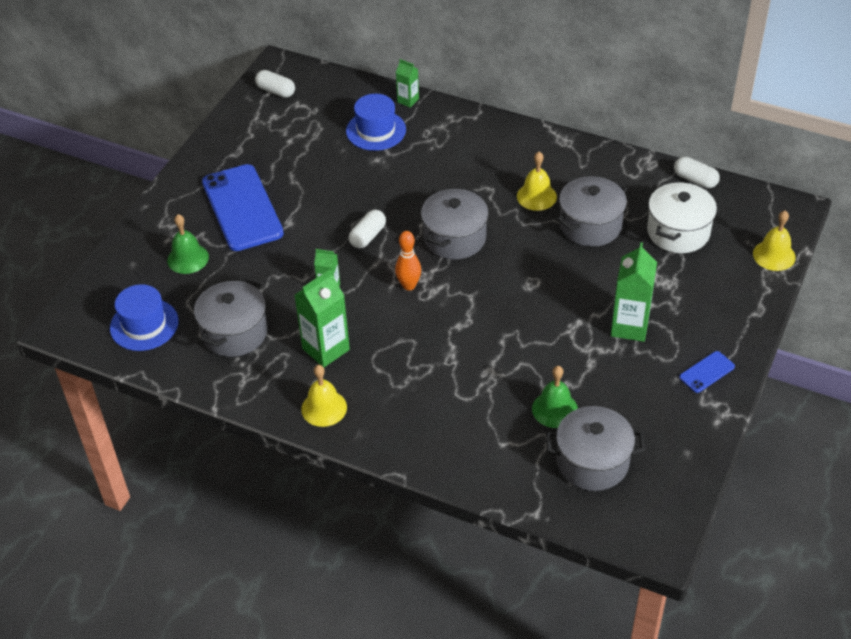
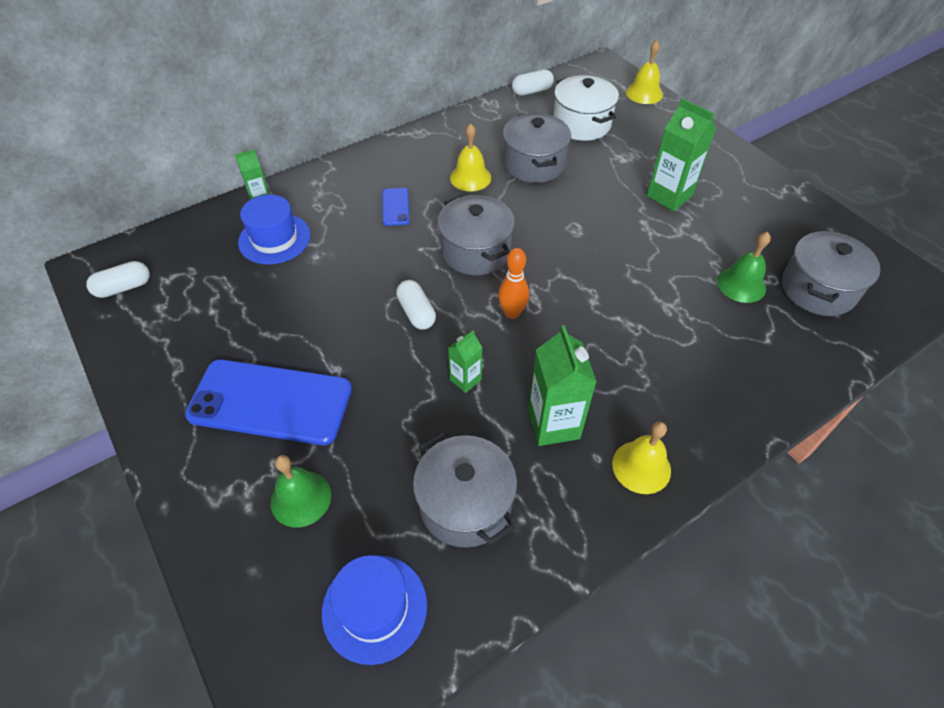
camera: 60 degrees left, 5 degrees up
blue phone [679,351,735,393] -> blue phone moved to [382,188,410,226]

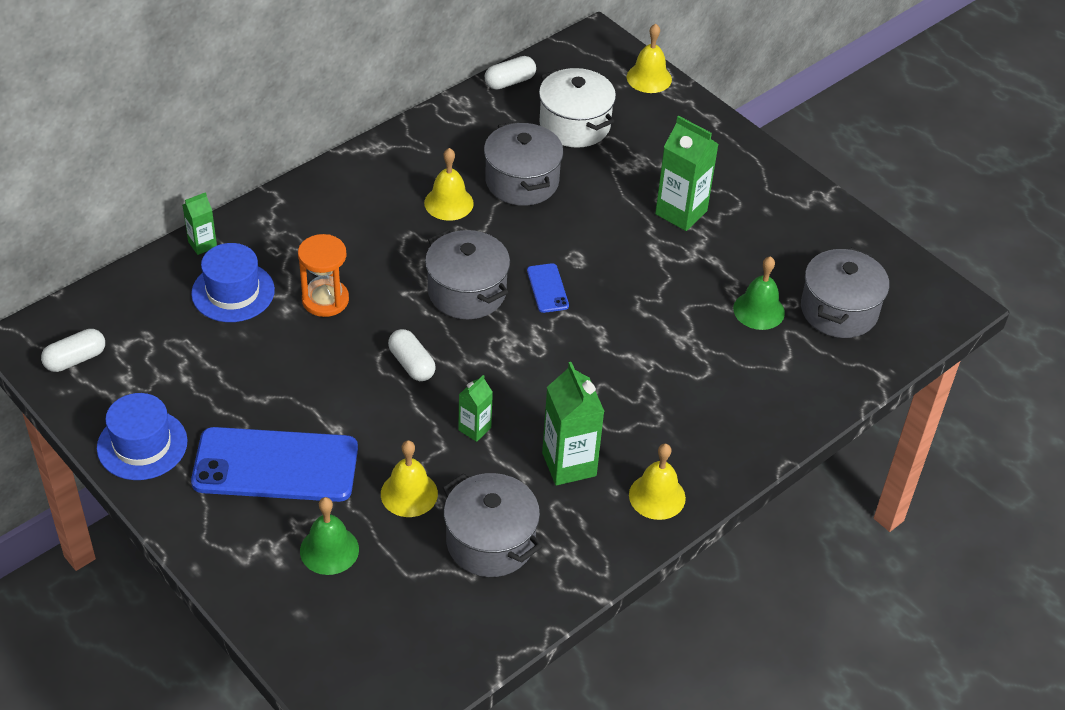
camera: 10 degrees left, 5 degrees down
blue hat [322,555,427,665] -> blue hat moved to [97,393,188,480]
blue phone [382,188,410,226] -> blue phone moved to [527,263,569,313]
orange bowling pin [498,248,529,319] -> none
none -> orange hourglass [298,234,349,317]
none -> yellow bell [381,440,438,517]

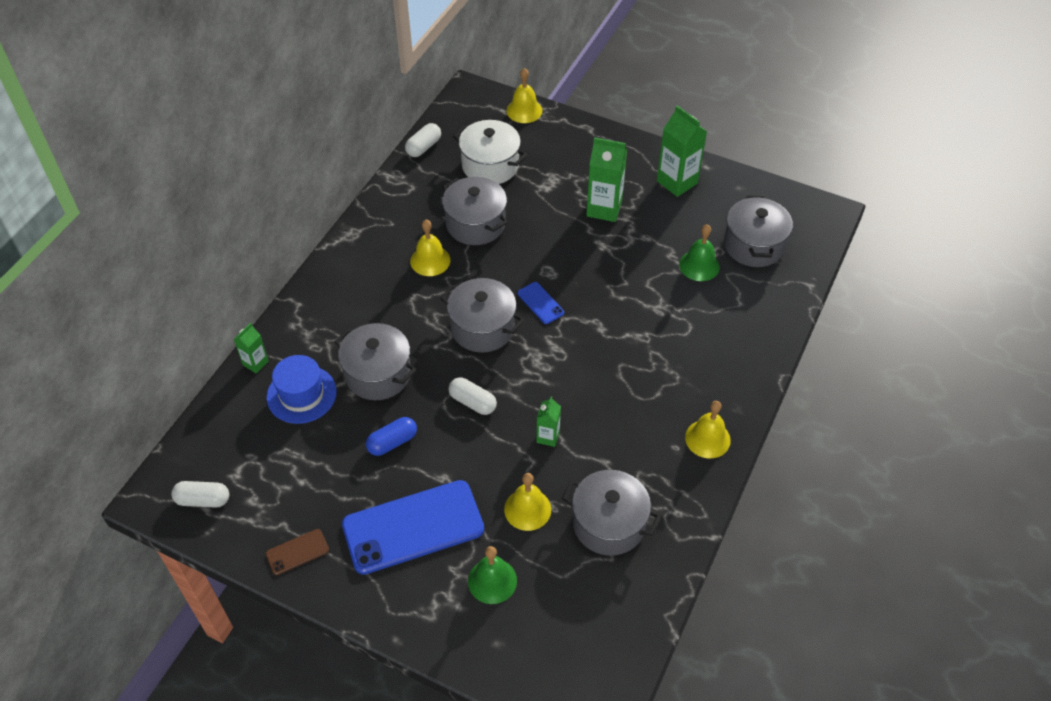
camera: 20 degrees left, 5 degrees up
white capsule [41,329,105,372] -> white capsule turned 60 degrees clockwise [171,481,229,508]
blue hat [97,393,188,480] -> brown phone [266,529,329,575]
orange hourglass [298,234,349,317] -> grey pot [334,323,416,400]
green carton [542,362,605,486] -> green carton moved to [657,106,707,197]
none -> blue capsule [366,417,417,456]

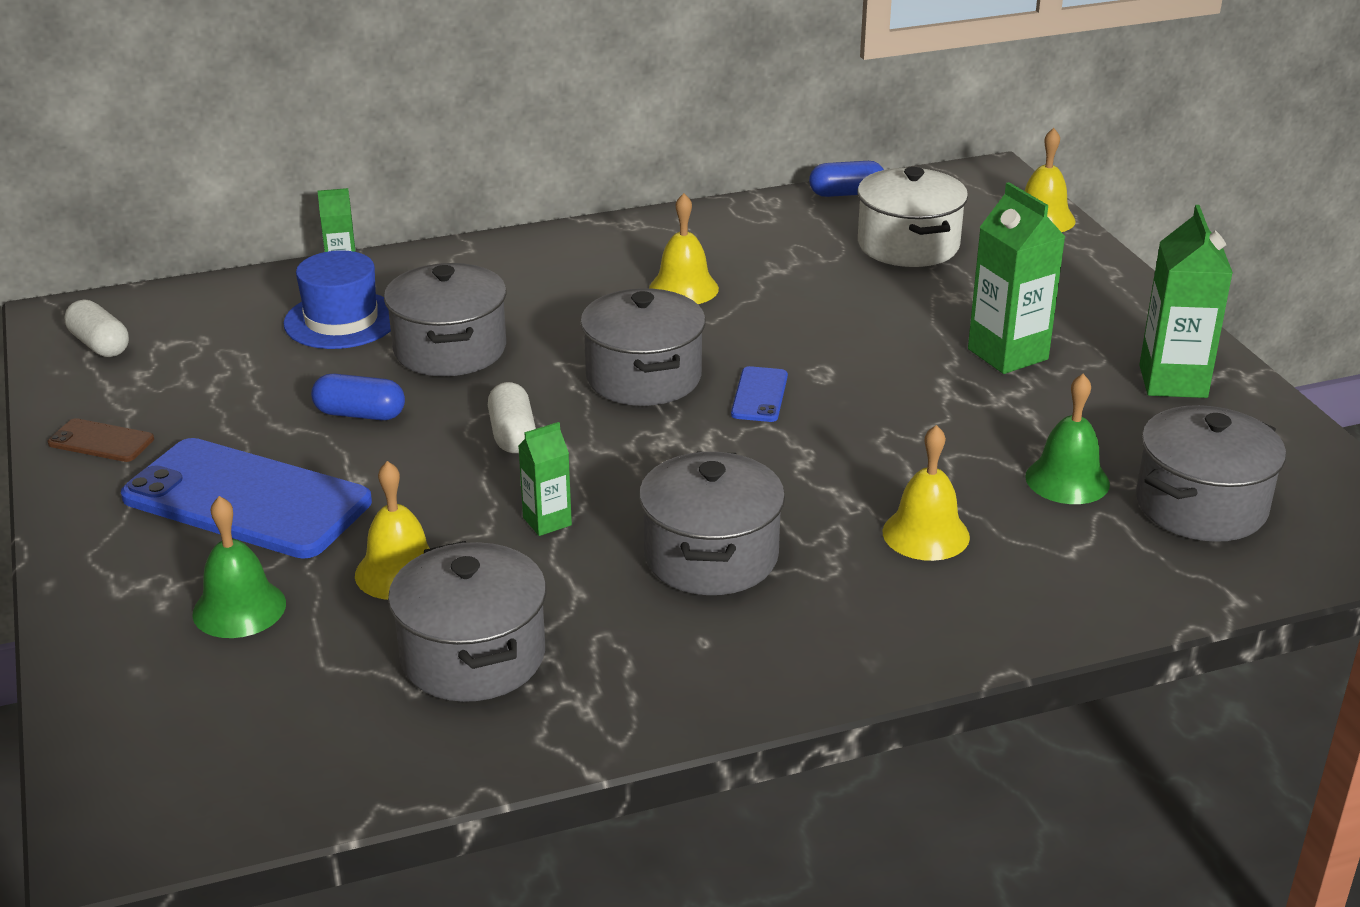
camera: 45 degrees right, 20 degrees down
white capsule [405,123,441,157] -> blue capsule [809,161,884,197]
grey pot [442,177,508,245] -> grey pot moved to [639,452,785,595]
yellow bell [685,401,731,458] -> yellow bell moved to [883,425,970,561]

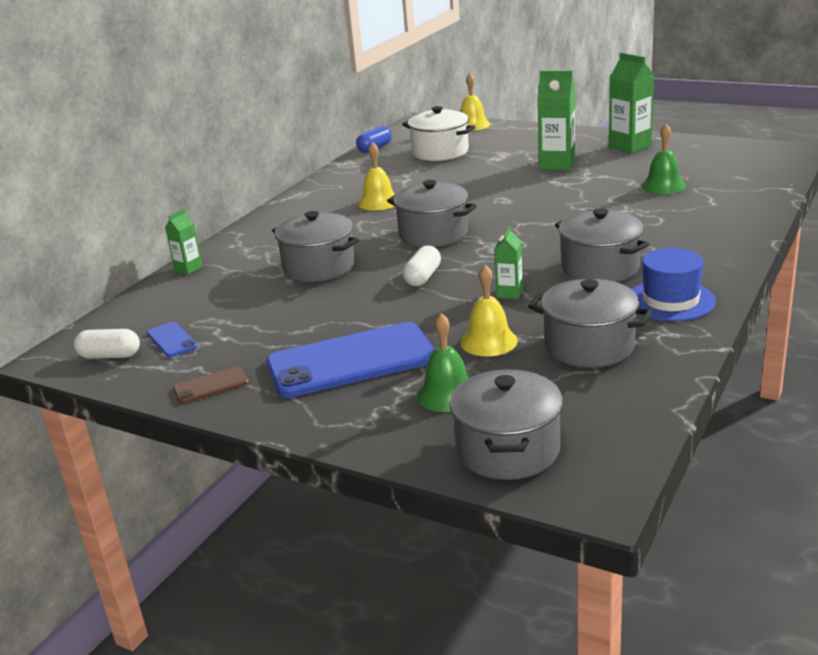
camera: 40 degrees left, 5 degrees down
blue hat [283,250,391,349] -> blue hat moved to [632,248,716,321]
blue capsule [311,374,405,420] -> none
white capsule [488,382,536,453] -> white capsule turned 75 degrees clockwise [403,245,441,286]
blue phone [731,366,788,422] -> blue phone moved to [147,322,198,357]
yellow bell [883,425,970,561] -> none
grey pot [1136,405,1286,542] -> grey pot moved to [449,370,563,480]

